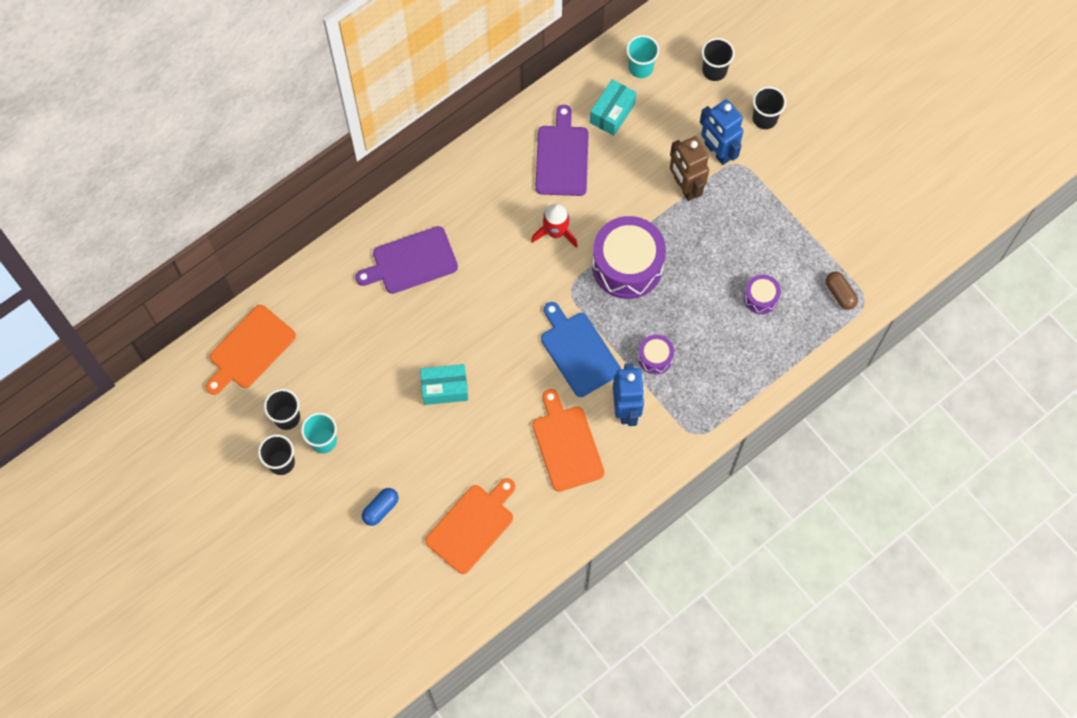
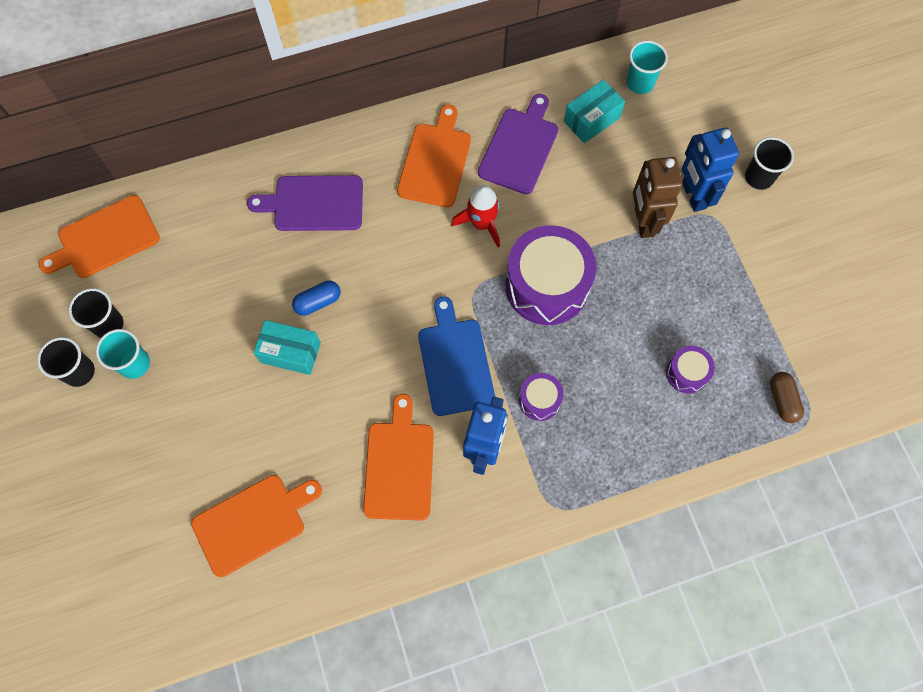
camera: 20 degrees right, 0 degrees up
blue capsule [362,488,399,526] -> blue capsule moved to [292,281,340,316]
black cup [702,38,735,81] -> none
none -> orange cutting board [397,105,471,207]

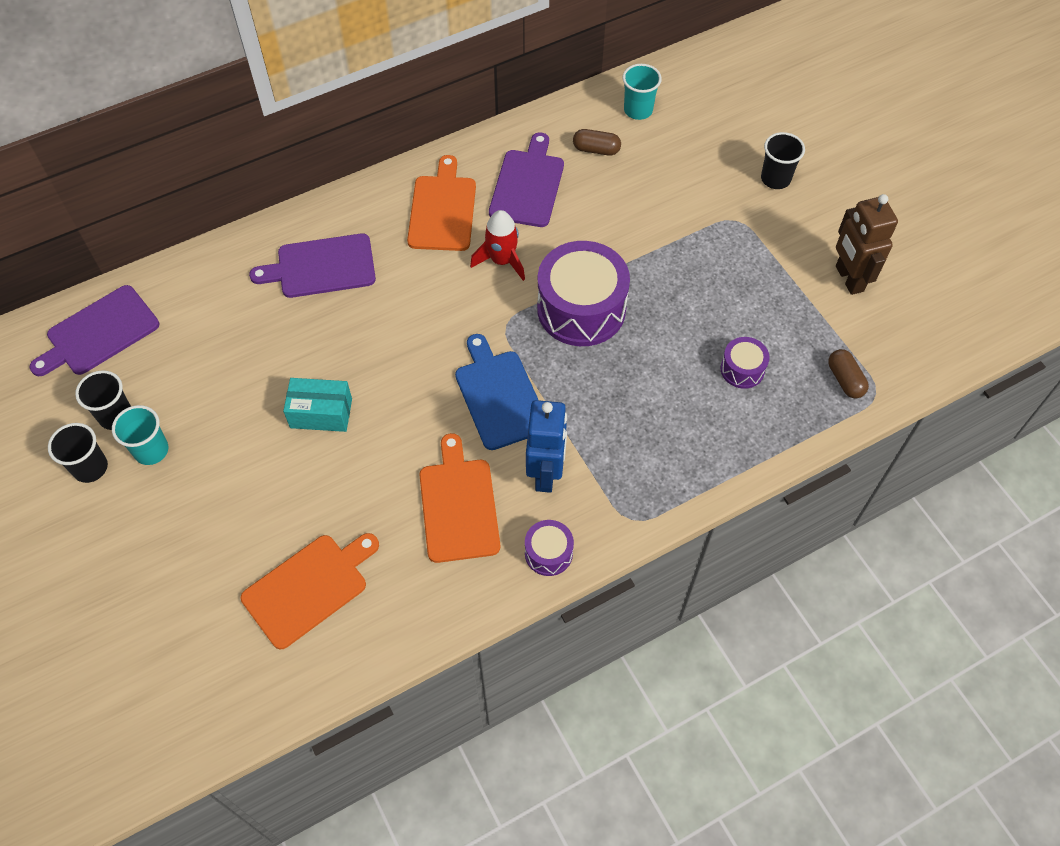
camera: 10 degrees left, 10 degrees down
orange cutting board [39,195,160,278] -> purple cutting board [29,285,159,376]
blue capsule [292,281,340,316] -> none
purple drum [519,373,564,421] -> purple drum moved to [525,520,574,576]
turquoise box [564,80,625,143] -> brown capsule [573,129,621,156]
brown robot [633,157,683,238] -> brown robot moved to [836,194,898,295]
blue robot [682,128,739,212] -> none

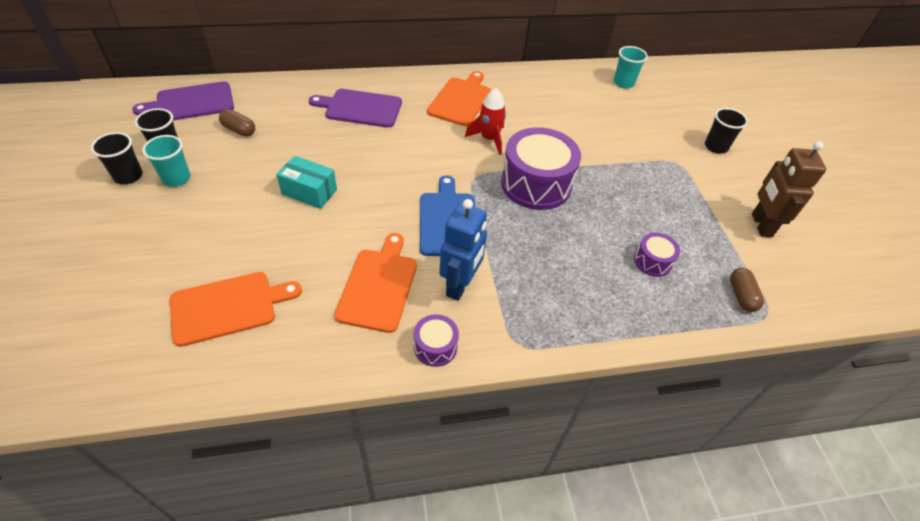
camera: 15 degrees right, 10 degrees down
purple cutting board [489,133,564,227] -> none
brown capsule [573,129,621,156] -> brown capsule moved to [219,109,255,136]

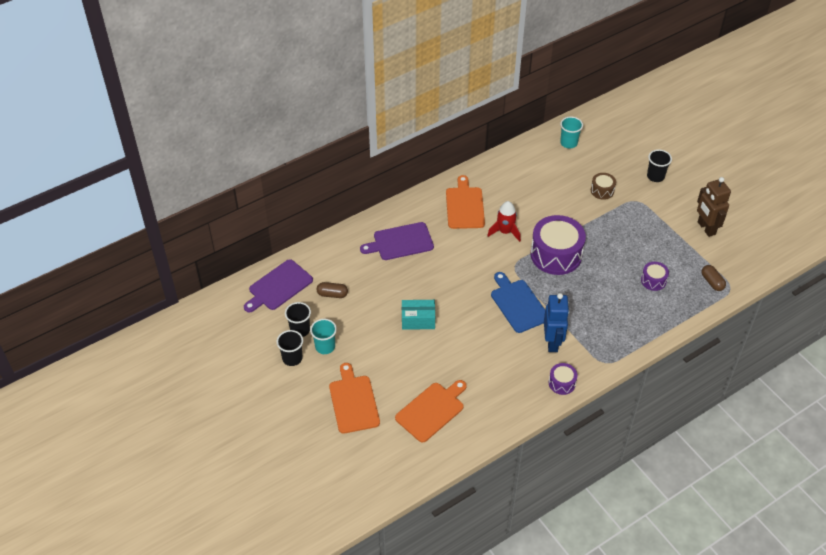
camera: 20 degrees left, 0 degrees up
orange cutting board [334,233,417,333] -> orange cutting board moved to [329,363,380,434]
none -> brown drum [591,173,616,200]

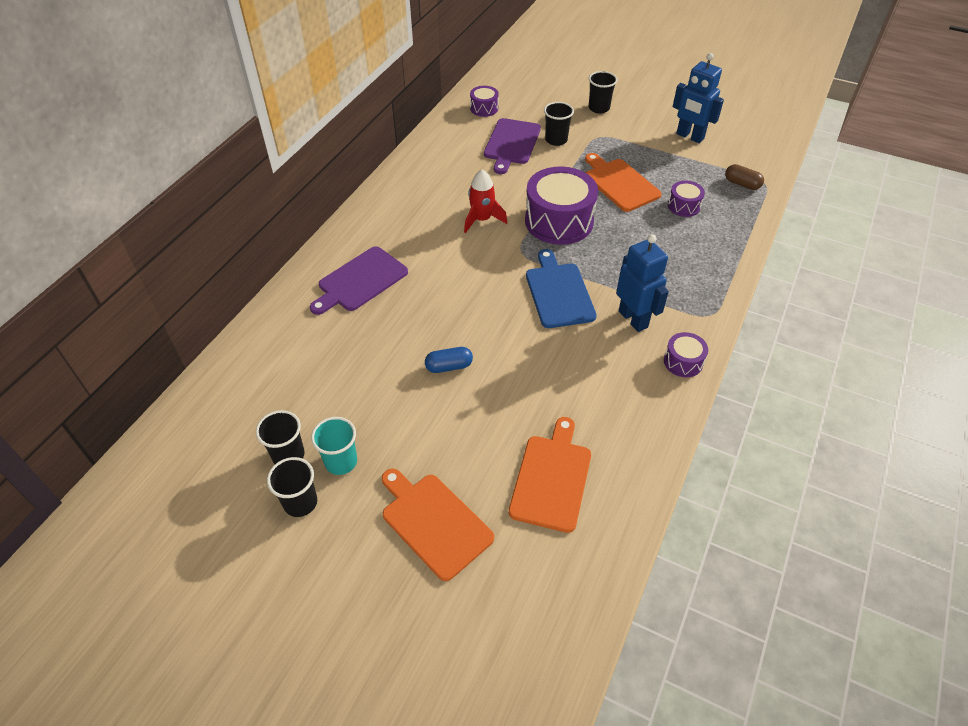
camera: 30 degrees left, 0 degrees up
purple cutting board [244,259,313,312] -> purple cutting board moved to [484,118,541,174]
brown capsule [317,282,348,298] -> none
turquoise box [402,300,435,330] -> blue capsule [425,347,473,373]
orange cutting board [446,175,485,229] -> orange cutting board moved to [585,153,662,212]
blue cutting board [491,272,545,333] -> blue cutting board turned 45 degrees clockwise [526,249,597,328]
turquoise cup [560,116,583,149] -> purple drum [470,86,499,117]
brown drum [591,173,616,200] -> black cup [544,102,574,146]
brown robot [697,177,731,237] -> blue robot [673,53,724,143]

